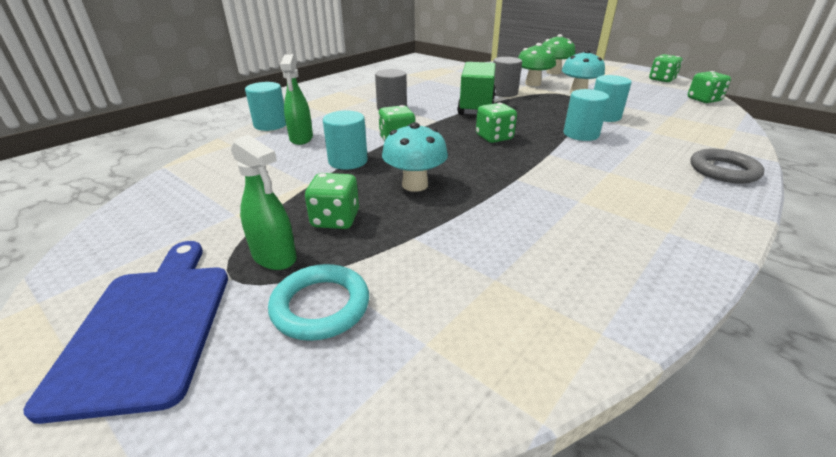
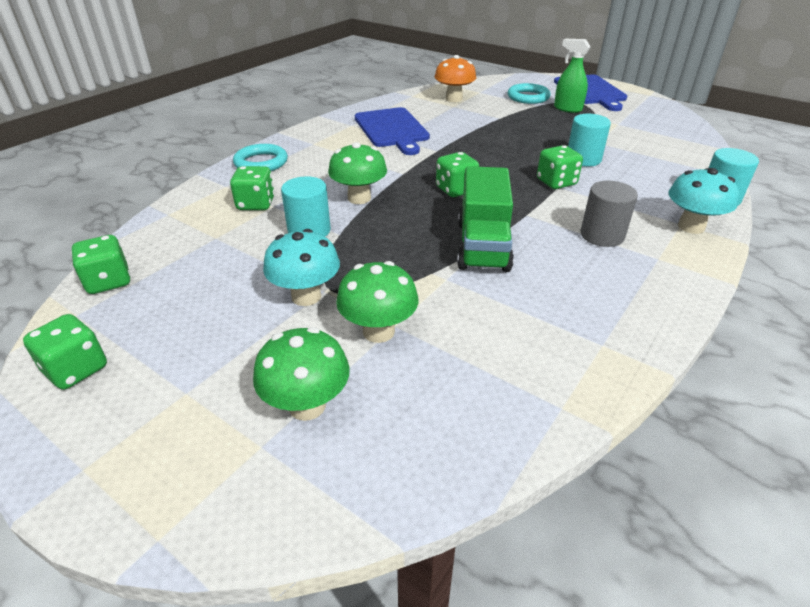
camera: 175 degrees right, 5 degrees up
green spray bottle [280,54,313,145] -> none
green dice [305,173,359,229] -> green dice moved to [230,166,275,210]
turquoise mushroom [382,122,448,192] -> turquoise mushroom moved to [669,168,739,234]
grey cylinder [493,57,522,97] -> none
turquoise cylinder [564,89,609,141] -> green mushroom [328,142,387,204]
grey ring [690,149,764,184] -> turquoise ring [233,144,288,171]
none -> blue cutting board [355,107,430,155]
none -> orange mushroom [435,55,476,102]

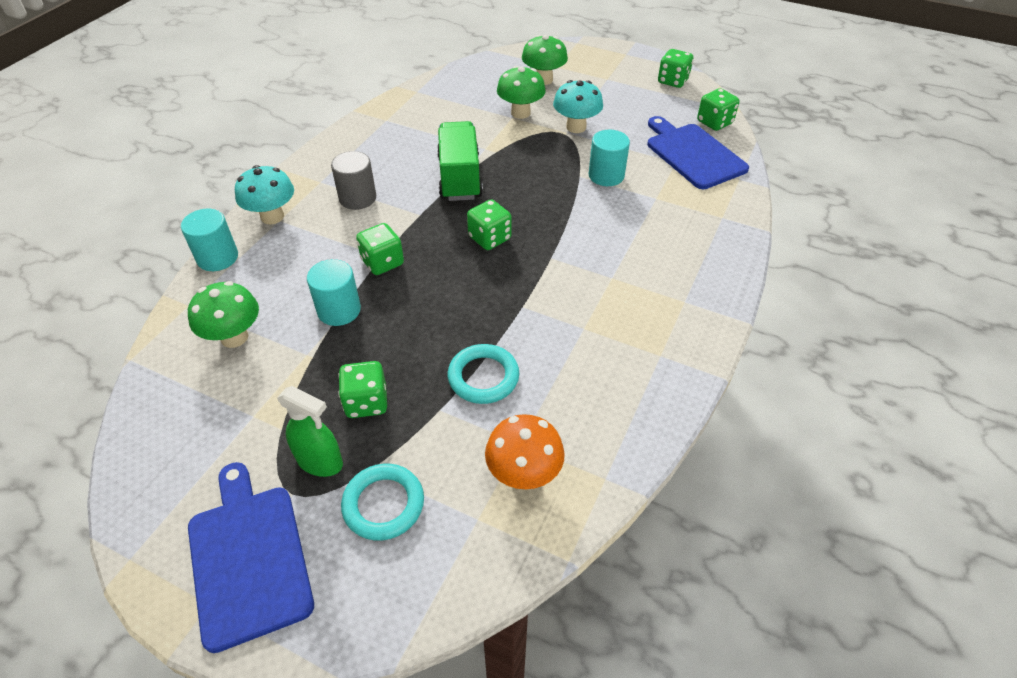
camera: 170 degrees right, 10 degrees up
green dice [230,166,275,210] -> green dice moved to [338,361,387,418]
turquoise ring [233,144,288,171] -> turquoise ring moved to [448,344,519,404]
green mushroom [328,142,387,204] -> green mushroom moved to [188,281,259,348]
blue cutting board [355,107,430,155] -> blue cutting board moved to [647,116,749,189]

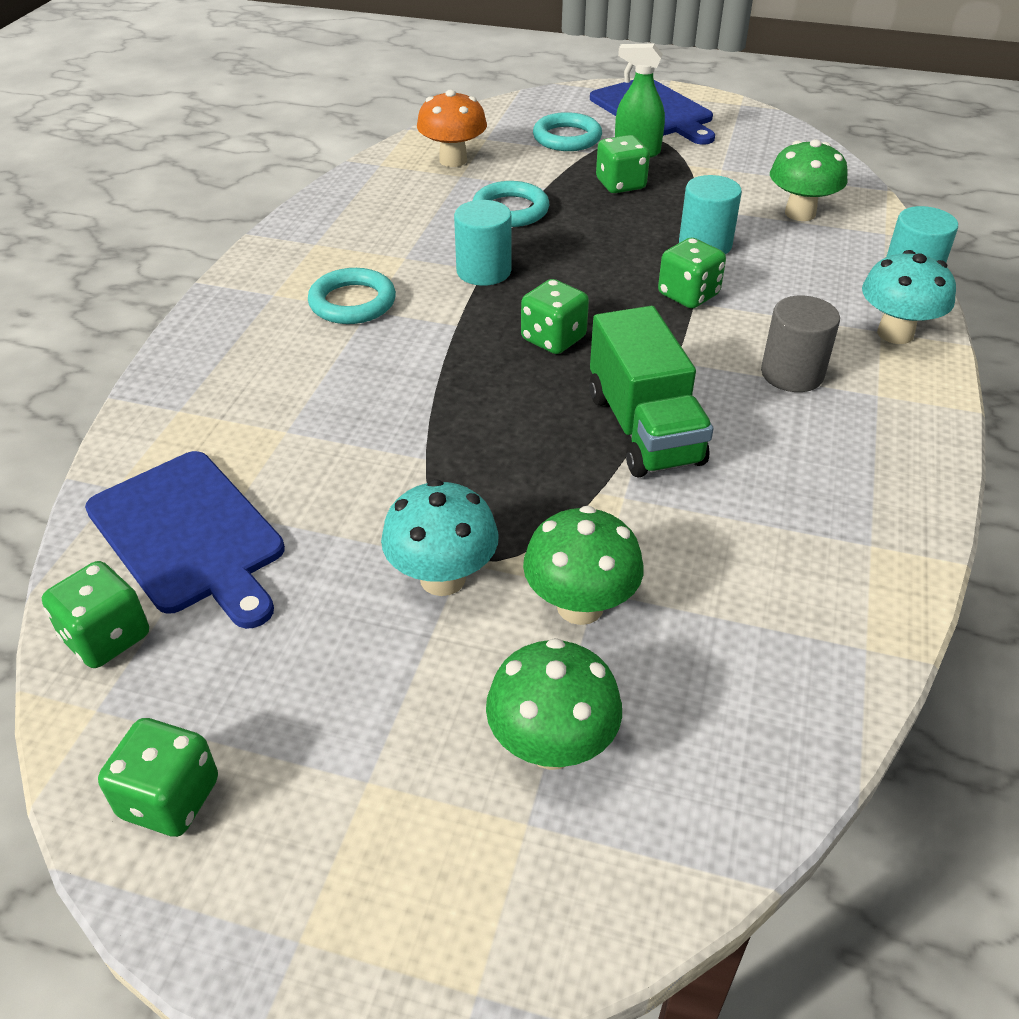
camera: 170 degrees right, 5 degrees down
turquoise cylinder [589,130,630,186] -> turquoise cylinder moved to [454,200,512,286]
none -> turquoise ring [308,268,396,324]

